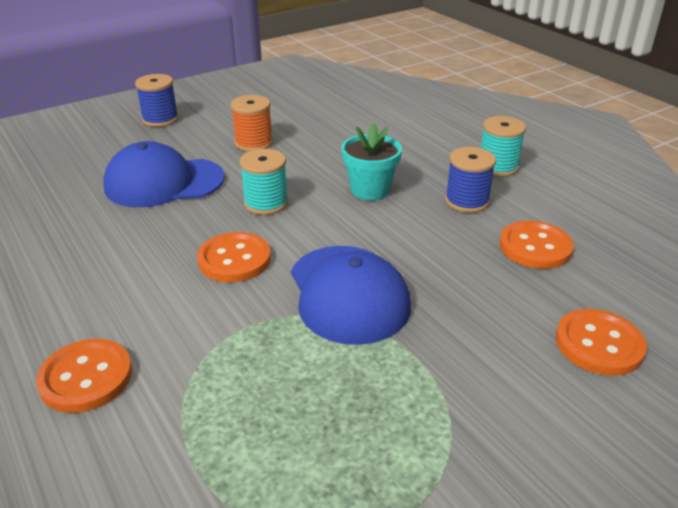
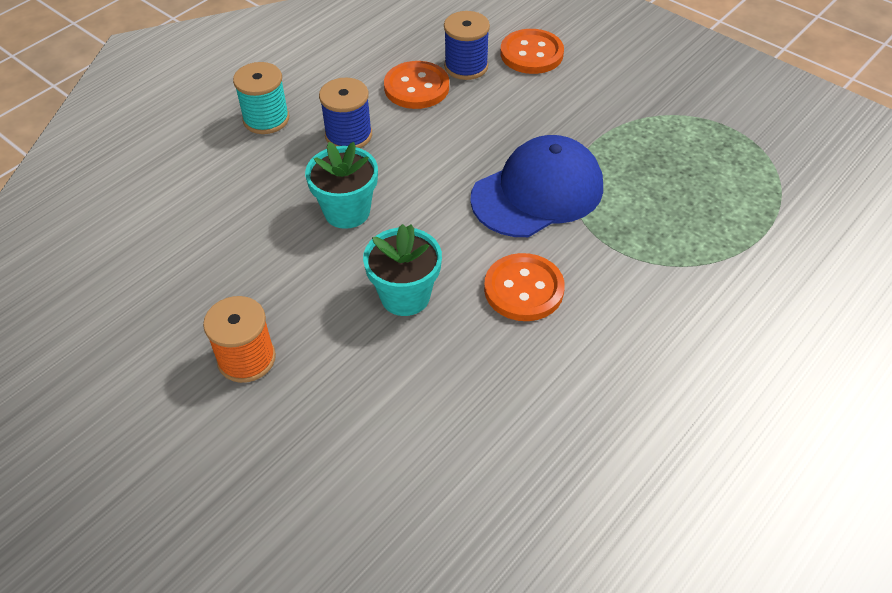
camera: 105 degrees left, 15 degrees up
orange button [36,339,132,413] -> none
blue cap [104,141,225,207] -> none
blue spool [135,74,179,127] -> blue spool moved to [444,11,490,80]
turquoise spool [240,149,288,215] -> turquoise flower pot [363,224,442,316]

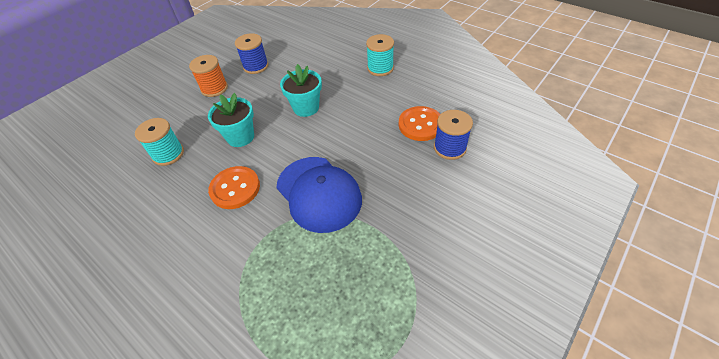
camera: 90 degrees right, 0 degrees up
blue spool [319,78,372,148] -> blue spool moved to [235,33,269,74]
orange button [501,29,564,74] -> none
none -> turquoise spool [135,118,184,166]

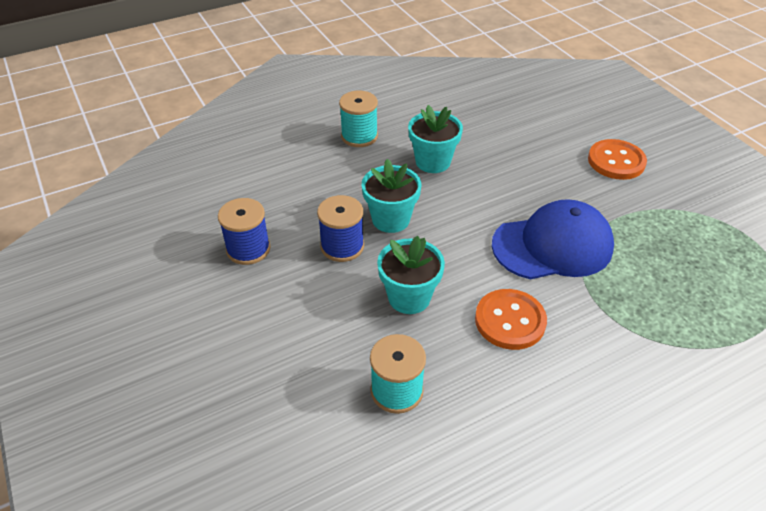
camera: 70 degrees left, 5 degrees down
orange spool [189,55,228,97] -> none
orange button [399,106,440,141] -> orange button moved to [588,139,647,180]
blue spool [434,110,473,160] -> blue spool moved to [317,195,364,262]
none -> turquoise flower pot [408,105,463,173]

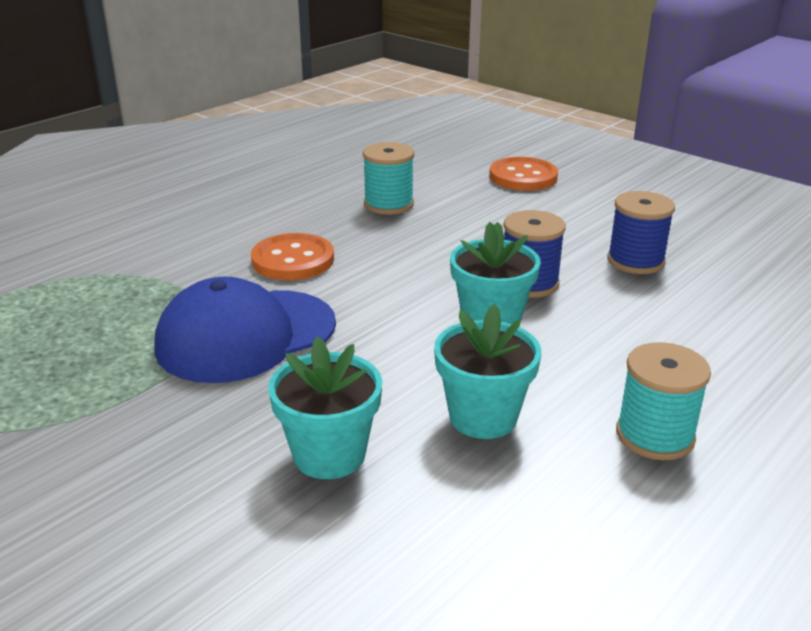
camera: 160 degrees right, 15 degrees down
turquoise flower pot [377,236,445,314] -> turquoise flower pot moved to [268,336,382,479]
orange button [588,139,647,180] -> orange button moved to [489,157,558,191]

